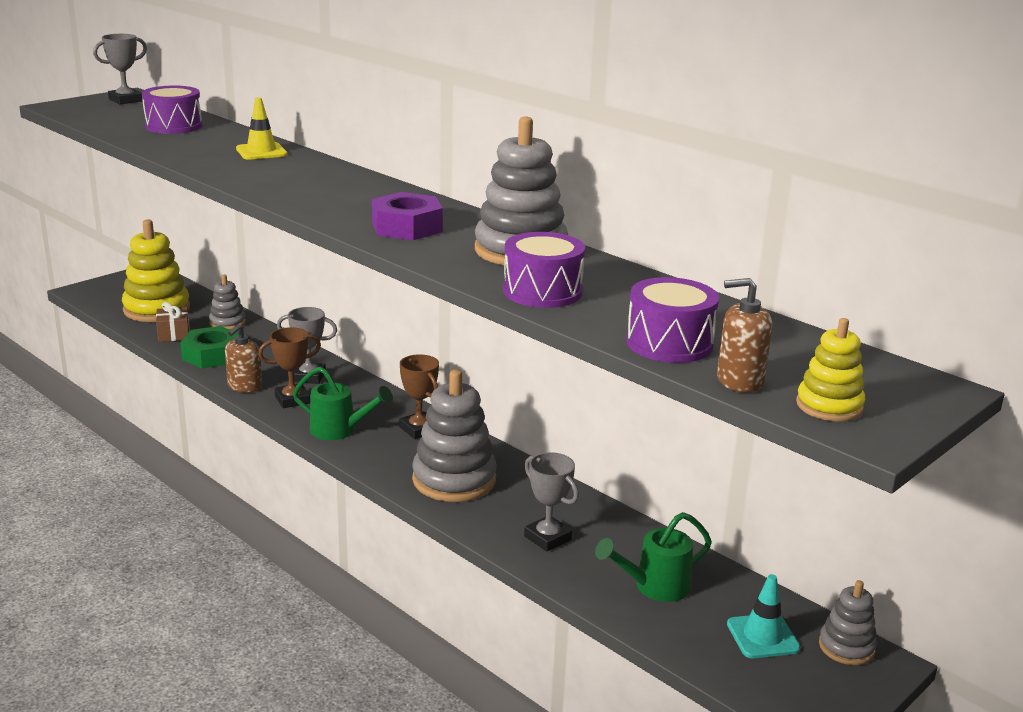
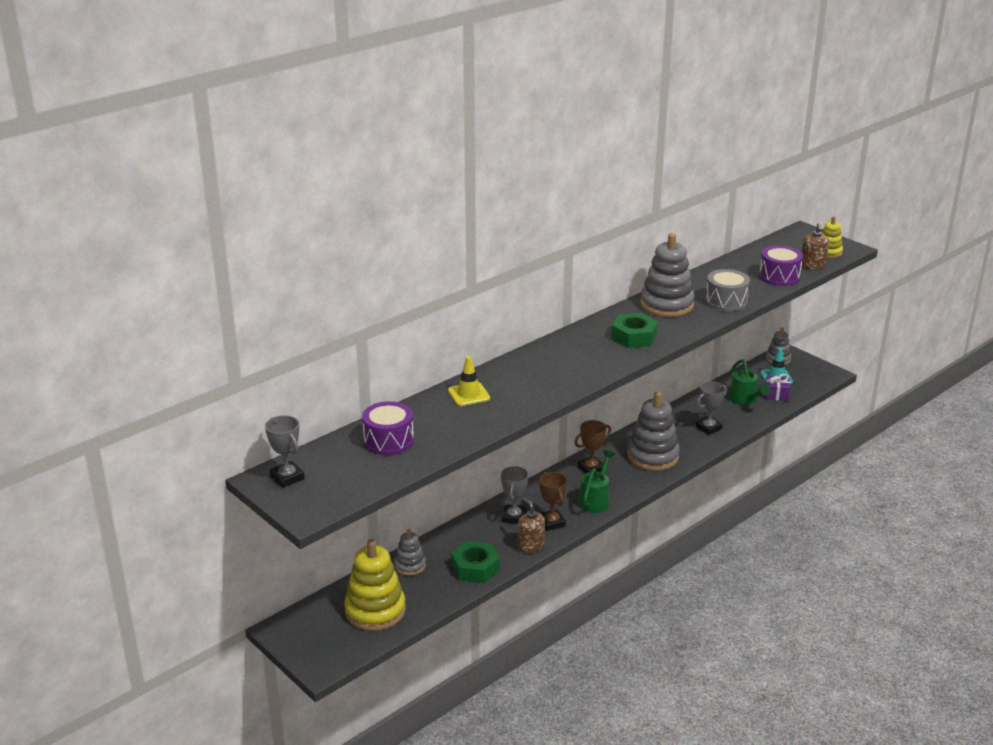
camera: 85 degrees left, 5 degrees up
brown gift [156,302,190,342] -> none
brown soap dispenser [225,324,262,392] -> brown soap dispenser turned 150 degrees counterclockwise [518,498,545,553]
purple nut [372,192,443,240] -> green nut [611,313,658,348]
purple drum [503,232,585,308] -> grey drum [705,269,750,312]
none -> purple gift [765,374,790,401]

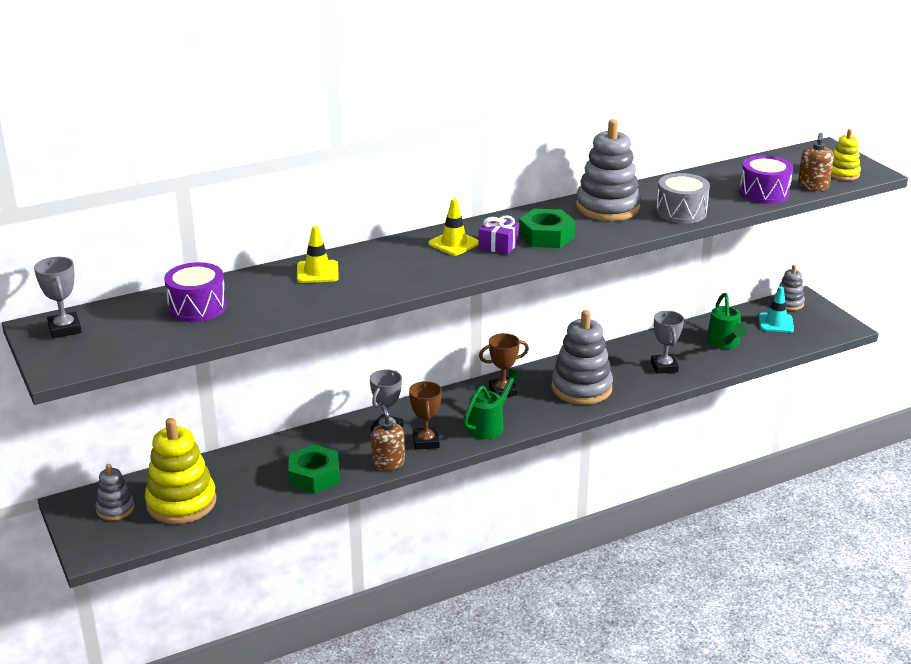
camera: 15 degrees right, 0 degrees up
grey stacking toy [394,529,426,576] -> grey stacking toy moved to [95,464,135,520]
grey trophy [696,381,727,435] -> grey trophy turned 75 degrees counterclockwise [651,311,684,374]
purple gift [765,374,790,401] -> purple gift moved to [479,216,519,255]
none -> yellow traffic cone [429,198,479,256]

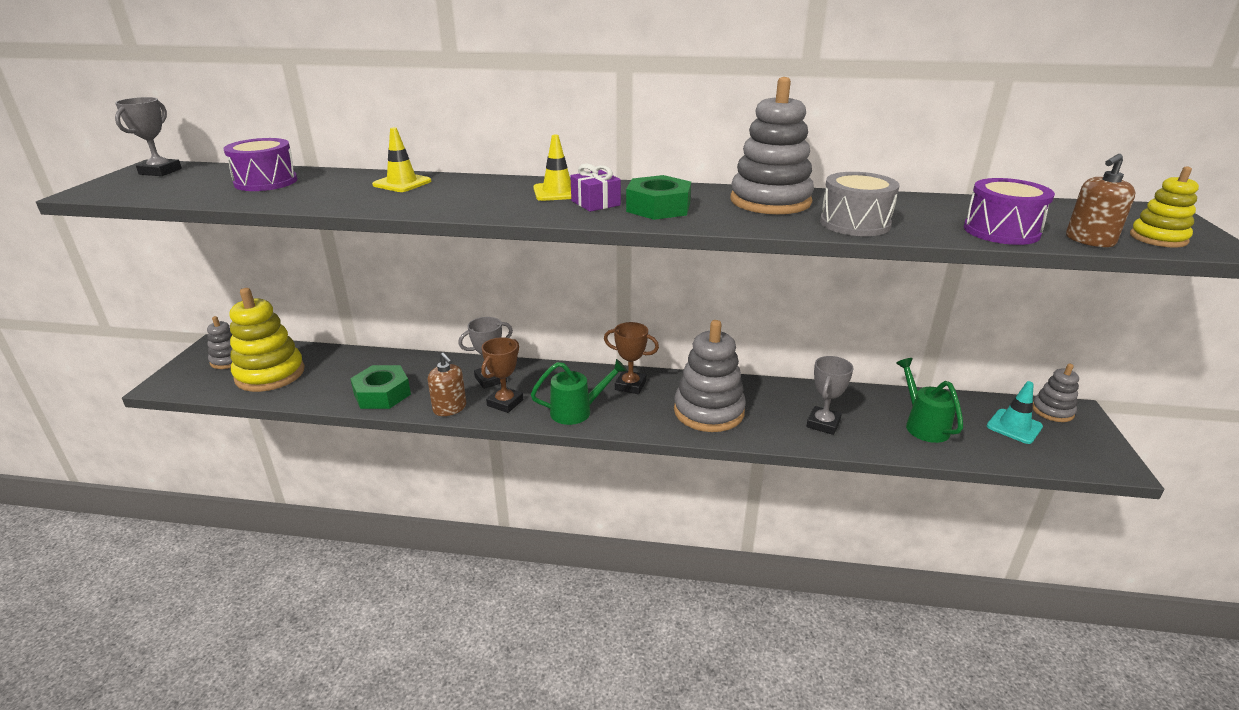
camera: 35 degrees right, 0 degrees up
brown soap dispenser [371,405,405,471] -> brown soap dispenser turned 120 degrees clockwise [428,352,466,416]
green watering can [706,293,746,349] -> green watering can turned 135 degrees clockwise [896,358,963,443]

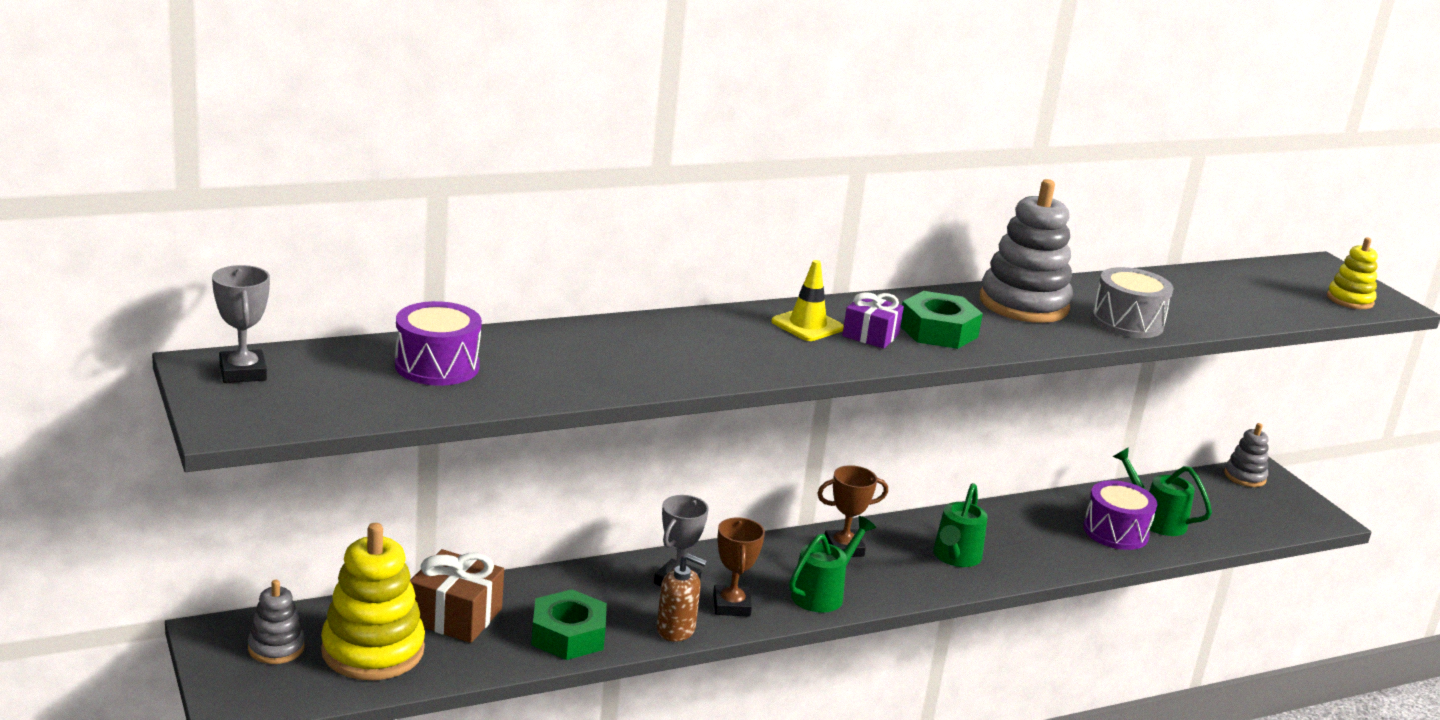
camera: 35 degrees left, 5 degrees down
yellow traffic cone [372,127,431,192] -> none
grey stacking toy [674,320,746,432] -> green watering can [933,483,988,567]
grey trophy [806,356,854,435] -> none
purple drum [964,178,1055,245] -> purple drum moved to [1083,480,1157,550]
turquoise traffic cone [987,381,1043,444] -> none
brown soap dispenser [1066,154,1135,247] -> none
none -> brown gift [410,549,504,643]

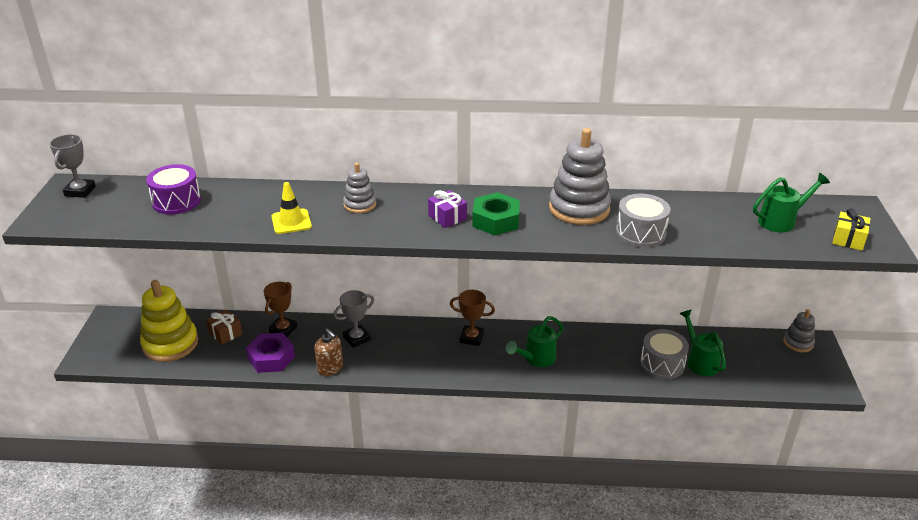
camera: 30 degrees right, 10 degrees up
grey stacking toy [248,580,305,664] -> grey stacking toy moved to [343,163,376,213]
brown gift [410,549,504,643] -> brown gift [206,310,242,345], size x0.64
green nut [531,589,607,660] -> purple nut [246,333,295,373]
brown trophy [713,517,765,617] -> brown trophy moved to [264,282,297,337]
yellow traffic cone [771,260,844,341] -> yellow traffic cone moved to [272,182,312,234]
green watering can [789,516,876,613] -> green watering can moved to [753,173,830,232]
purple drum [1083,480,1157,550] -> grey drum [640,329,689,379]
yellow stacking toy [1327,238,1378,309] -> yellow gift [832,208,870,251]

